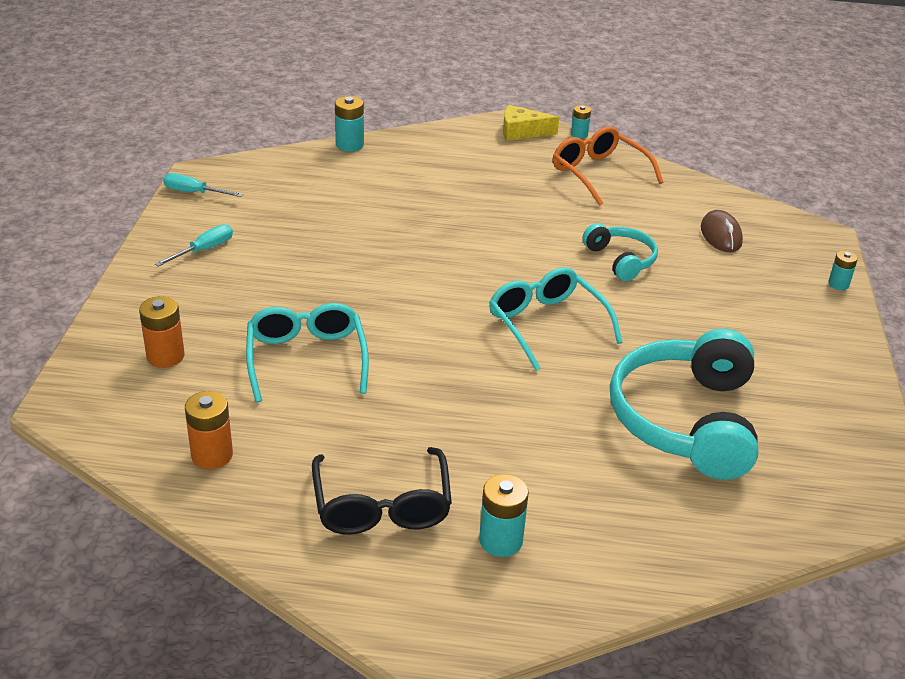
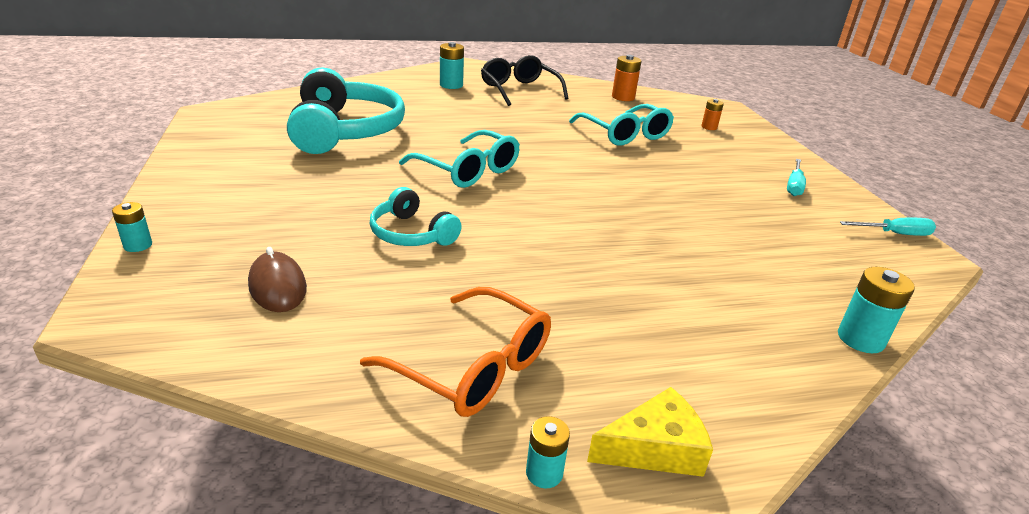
camera: 160 degrees right, 5 degrees down
orange battery [139,296,185,368] -> orange battery [701,99,724,130], size x0.63

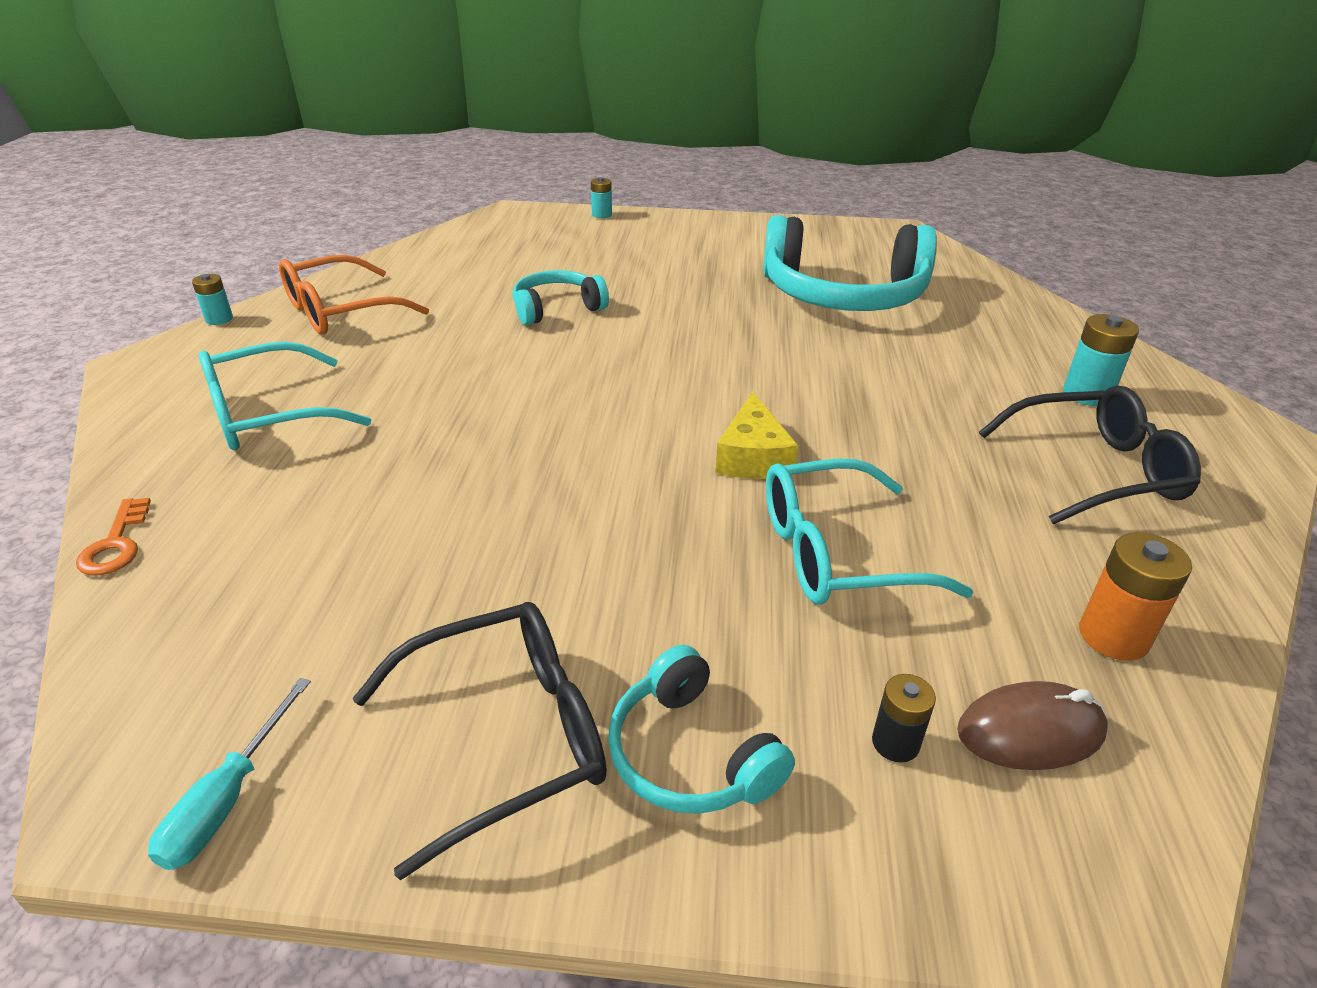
camera: 110 degrees right, 5 degrees up
brown mouse [248,247,307,312] -> brown mouse moved to [957,681,1108,770]
turquoise glasses [399,130,520,188] -> turquoise glasses moved to [199,341,371,450]
yellow cheese [587,387,713,477] -> yellow cheese moved to [715,391,798,479]
orange battery [701,99,724,130] -> black battery [872,674,936,763]
turquoise screwdriver [787,159,806,196] -> black glasses [353,602,607,880]
turquoise battery [838,267,915,353] -> orange key [76,498,151,576]
none -> turquoise headphones [608,645,795,814]

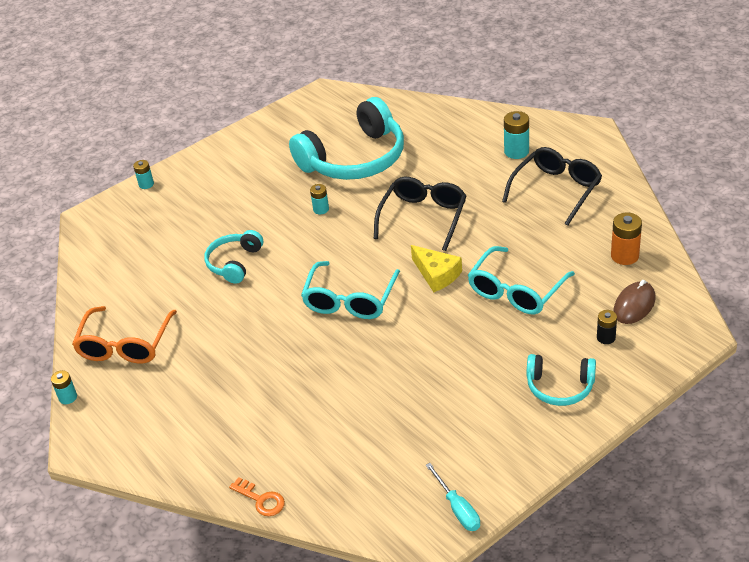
camera: 40 degrees left, 5 degrees up
turquoise glasses [199,341,371,450] -> turquoise glasses moved to [301,261,400,319]
black glasses [353,602,607,880] -> black glasses moved to [374,177,467,251]
none -> turquoise battery [310,184,329,214]

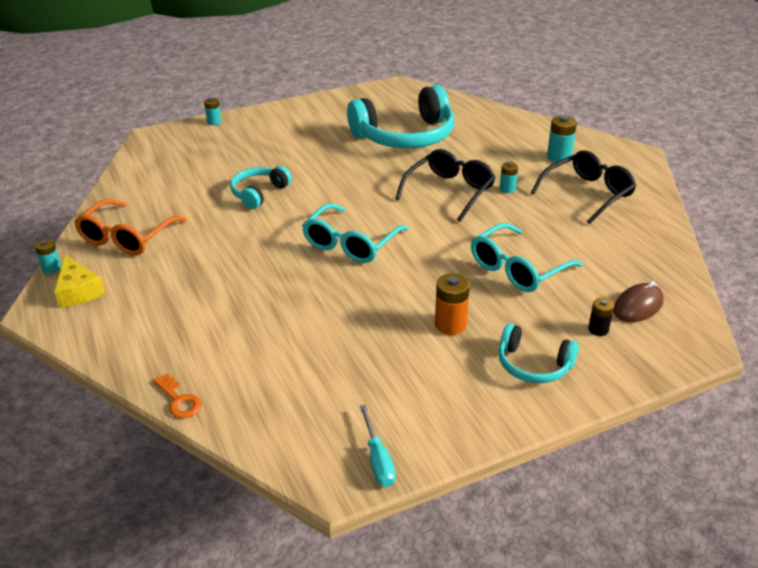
camera: 10 degrees right, 5 degrees down
turquoise battery [310,184,329,214] -> turquoise battery moved to [500,162,518,193]
yellow cheese [411,245,462,292] -> yellow cheese moved to [54,255,105,308]
orange battery [611,213,642,265] -> orange battery moved to [435,273,470,335]

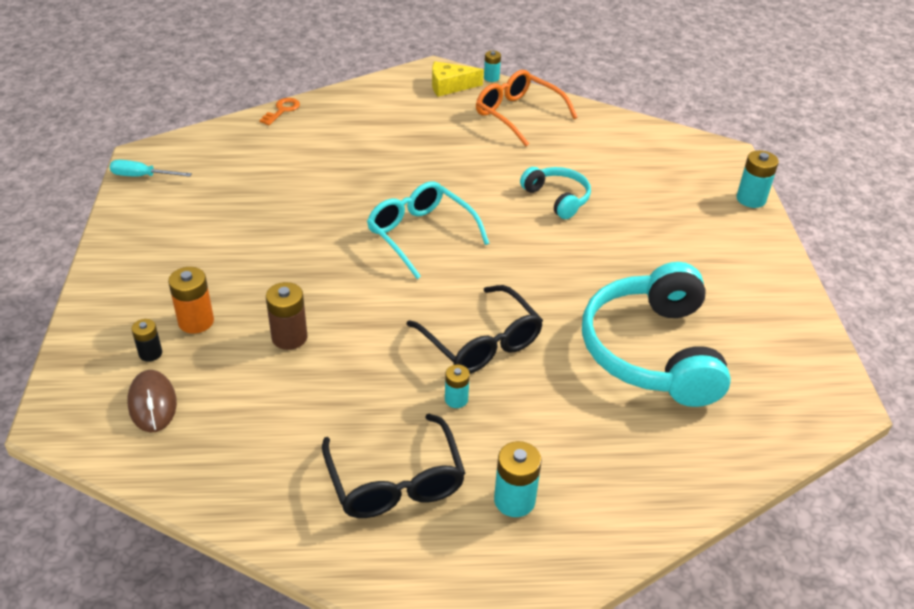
camera: 110 degrees right, 5 degrees up
orange key [153,373,202,418] -> orange key turned 135 degrees clockwise [259,98,300,125]
turquoise battery [204,98,221,125] -> turquoise battery [737,150,779,208], size x1.59
orange battery [435,273,470,335] -> orange battery moved to [168,267,214,334]
turquoise glasses [471,223,583,292] -> brown battery [266,282,308,350]
turquoise headphones [498,323,579,383] -> none

